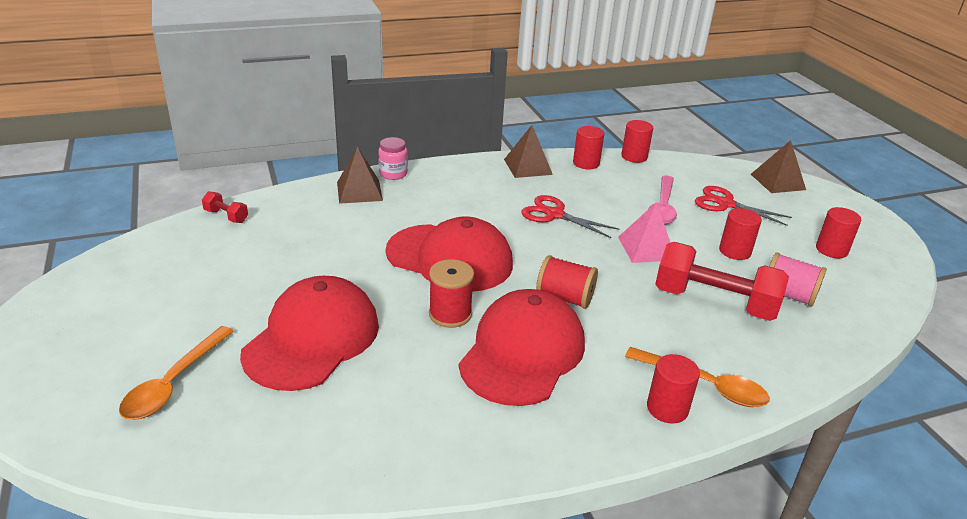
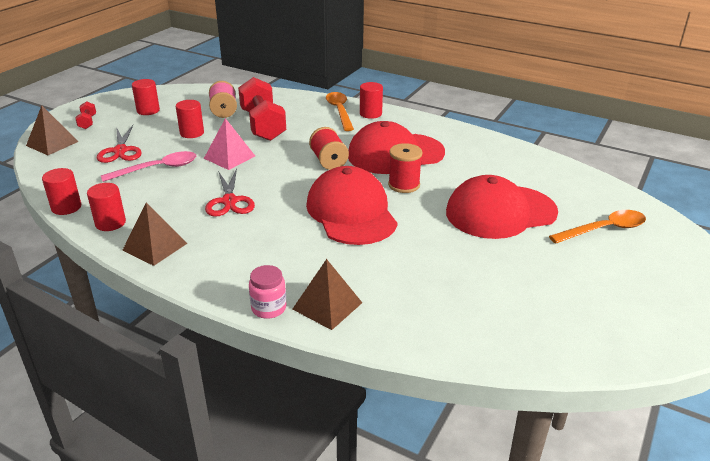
camera: 130 degrees left, 0 degrees up
red dumbbell [202,191,248,223] -> red dumbbell moved to [75,101,96,129]

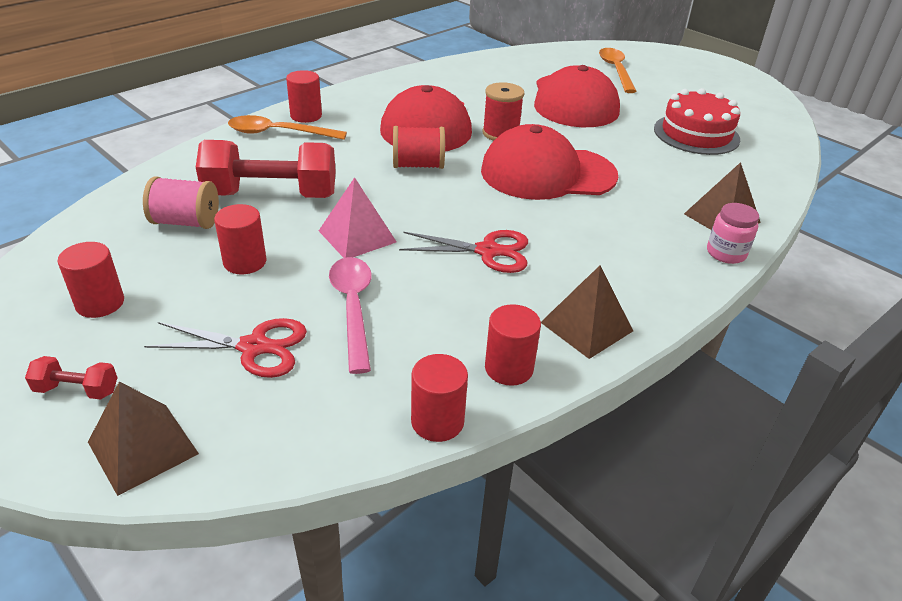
camera: 75 degrees left, 5 degrees up
none -> red cake [654,88,740,155]

